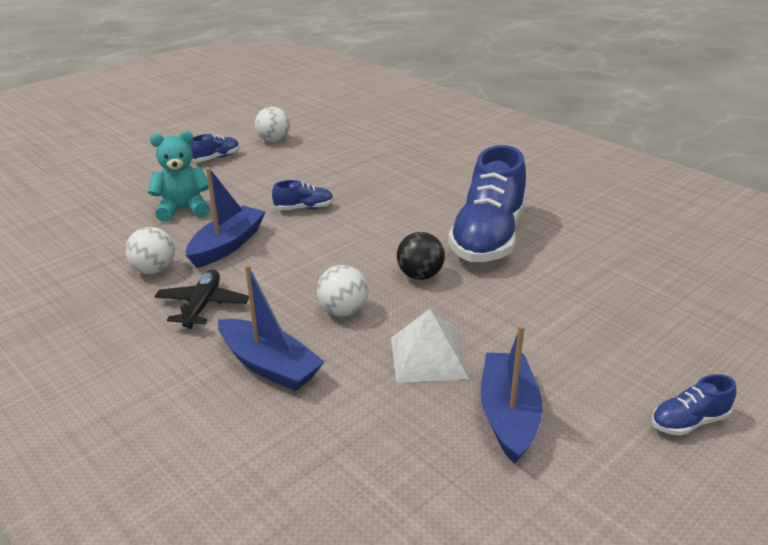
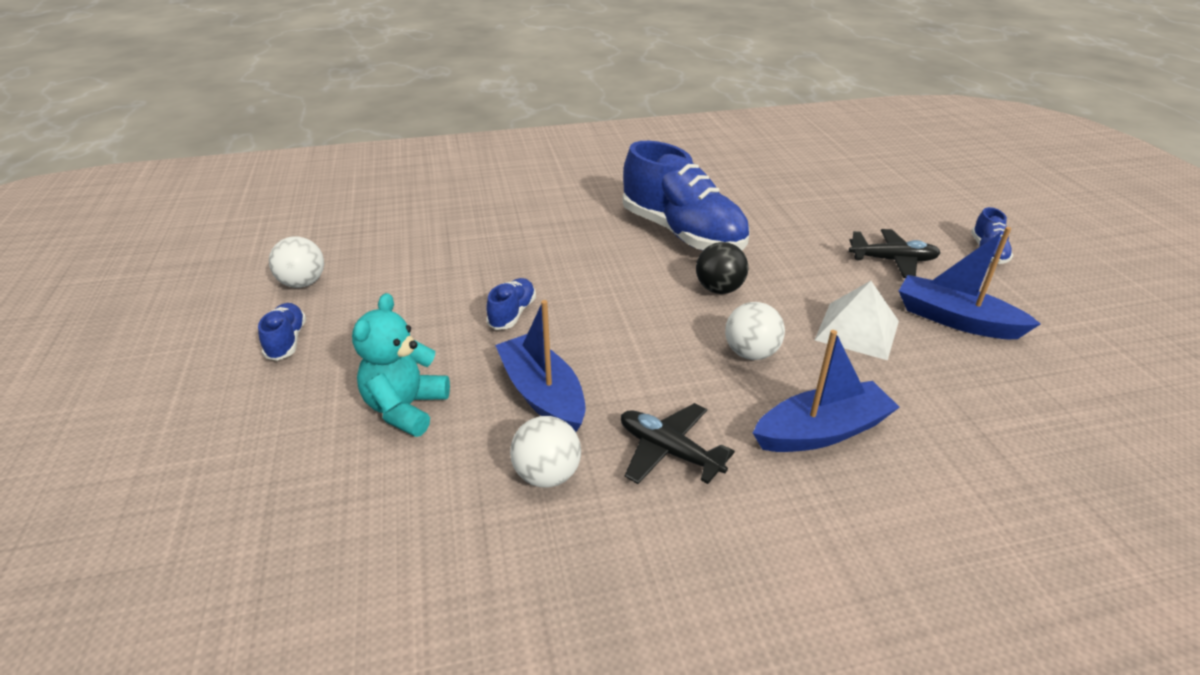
camera: 60 degrees left, 5 degrees up
none -> black plane [849,229,941,278]

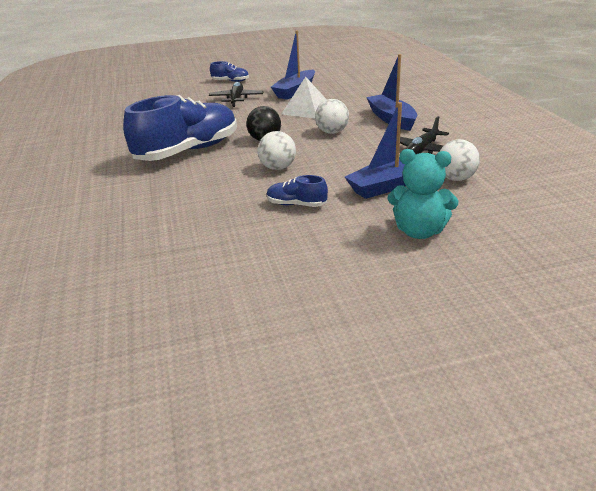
camera: 90 degrees left, 5 degrees down
blue shoe [258,303,306,361] -> none
white ball [269,236,324,288] -> white ball moved to [257,131,296,170]

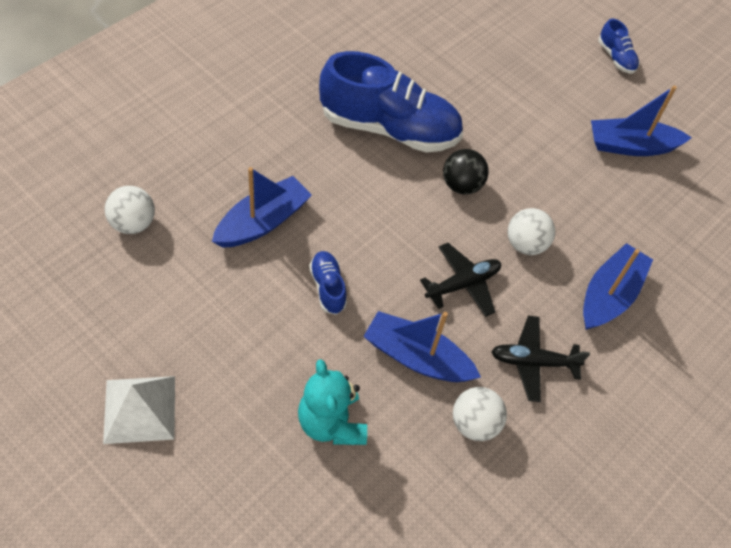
camera: 50 degrees right, 25 degrees up
black plane [209,82,263,107] -> black plane moved to [420,243,501,317]
white ball [257,131,296,170] -> white ball moved to [105,186,155,234]
white pyramid [281,77,327,118] -> white pyramid moved to [103,376,175,444]
none -> blue boat [212,167,312,248]

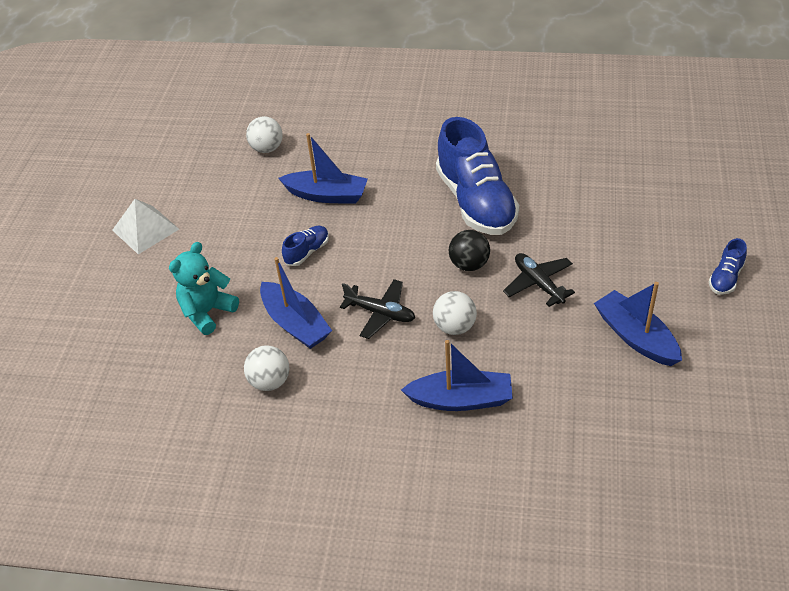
camera: 65 degrees right, 10 degrees down
blue boat [363,311,481,382] -> blue boat turned 150 degrees clockwise [260,257,332,349]
black plane [491,316,590,402] -> black plane moved to [503,253,575,307]

